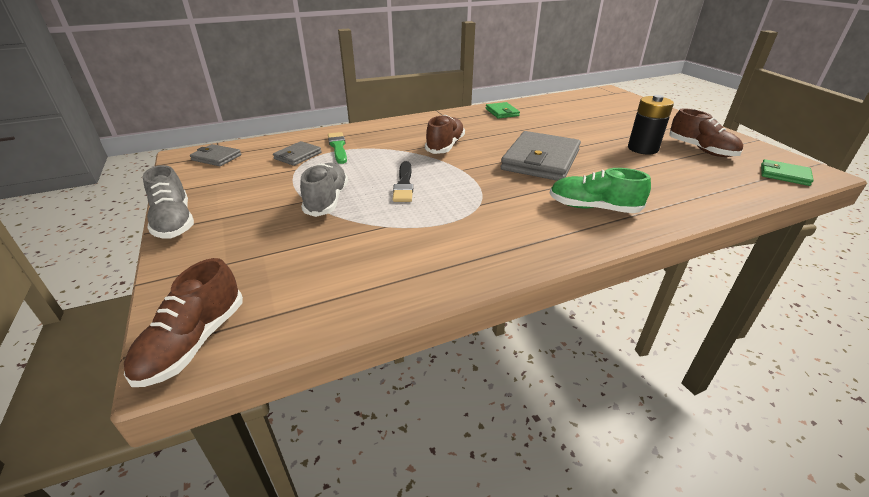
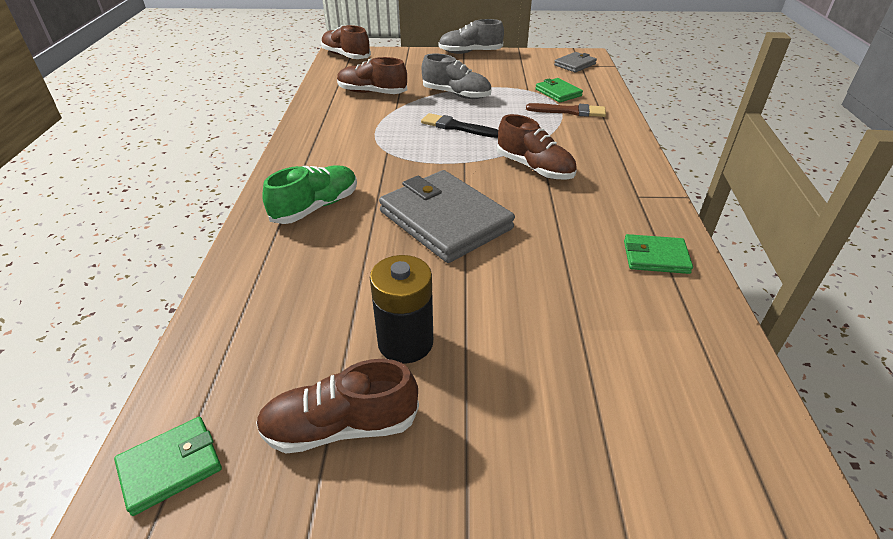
camera: 115 degrees right, 5 degrees up
grey wallet [273,141,322,166] -> green wallet [535,78,583,102]
green brush [328,132,347,164] -> brown brush [526,103,606,117]
none -> brown shoe [337,57,407,94]

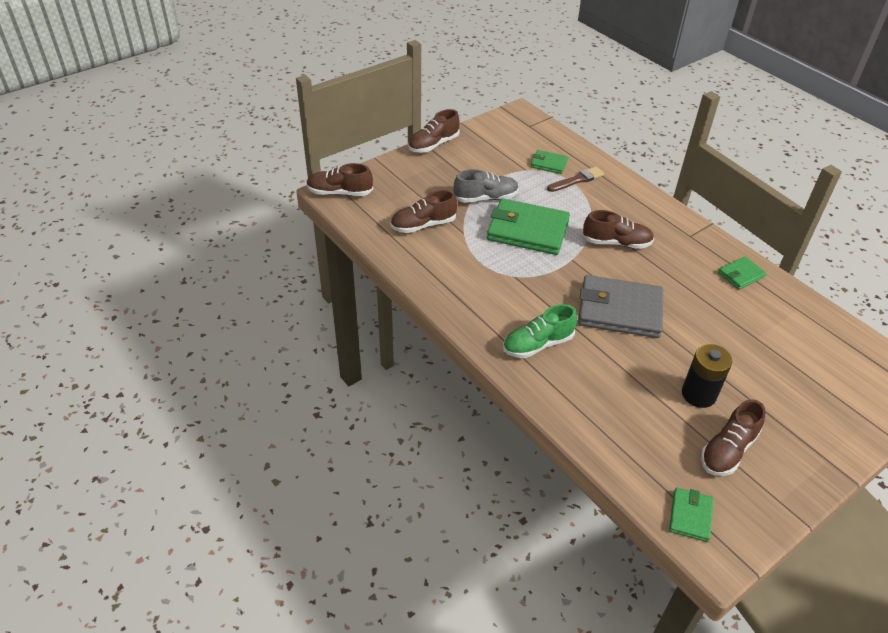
camera: 40 degrees left, 5 degrees up
green shoe [262,165,357,224] -> green shoe turned 120 degrees counterclockwise [503,304,577,358]
black brush [421,113,498,138] -> green wallet [487,199,570,255]
grey shoe [438,19,504,54] -> brown shoe [408,109,460,153]
grey wallet [554,52,597,73] -> none

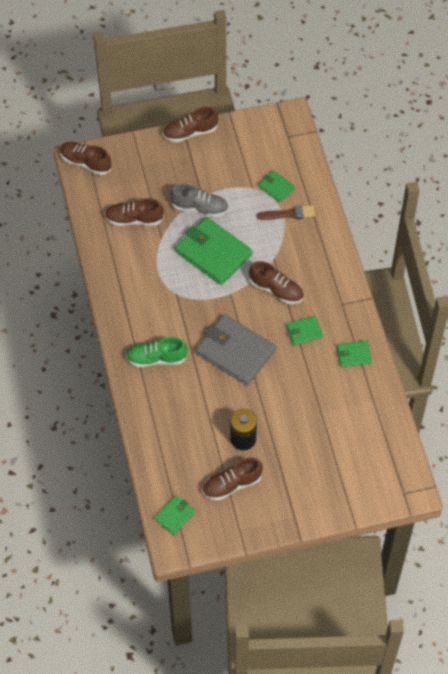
camera: 25 degrees right, 15 degrees up
none -> green wallet [286,316,323,345]

